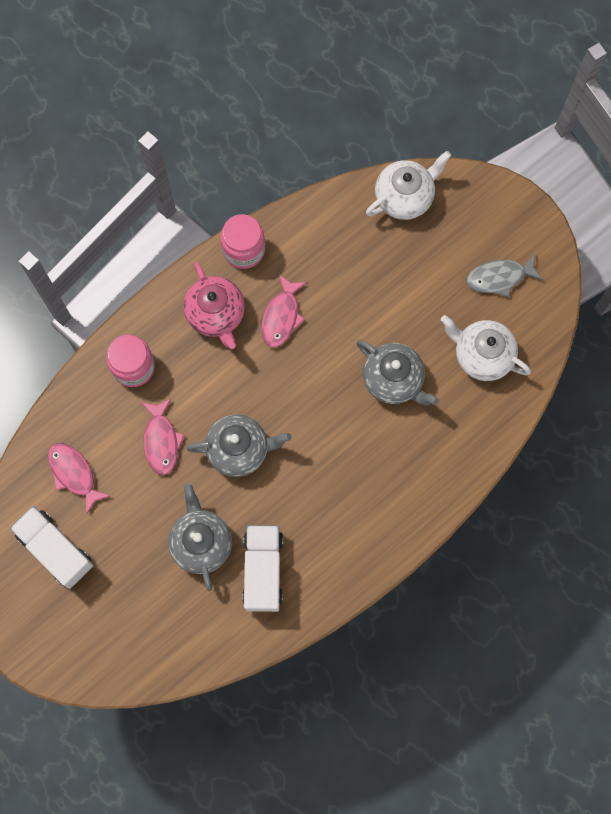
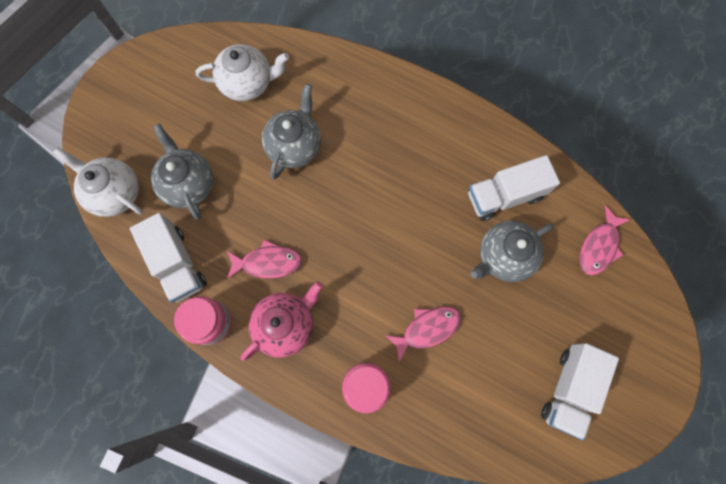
camera: 110 degrees left, 0 degrees up
pink fish [48,443,110,515] -> pink fish moved to [580,205,630,276]
grey teapot [187,414,291,477] -> grey teapot moved to [151,124,213,220]
white teapot [441,315,531,381] -> white teapot turned 105 degrees counterclockwise [196,44,289,101]
grey fish [467,254,543,297] -> none
none -> white truck [130,213,207,302]

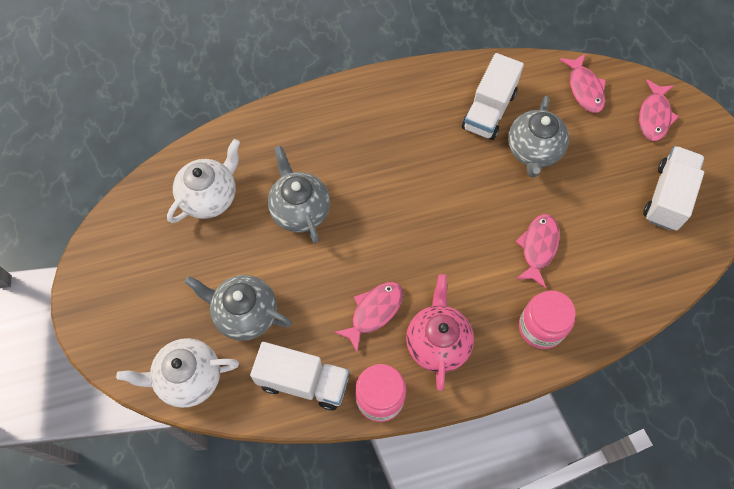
camera: 45 degrees left, 10 degrees down
white truck [541,343,619,440] -> white truck turned 135 degrees counterclockwise [643,146,705,231]
none -> pink fish [639,79,679,141]

